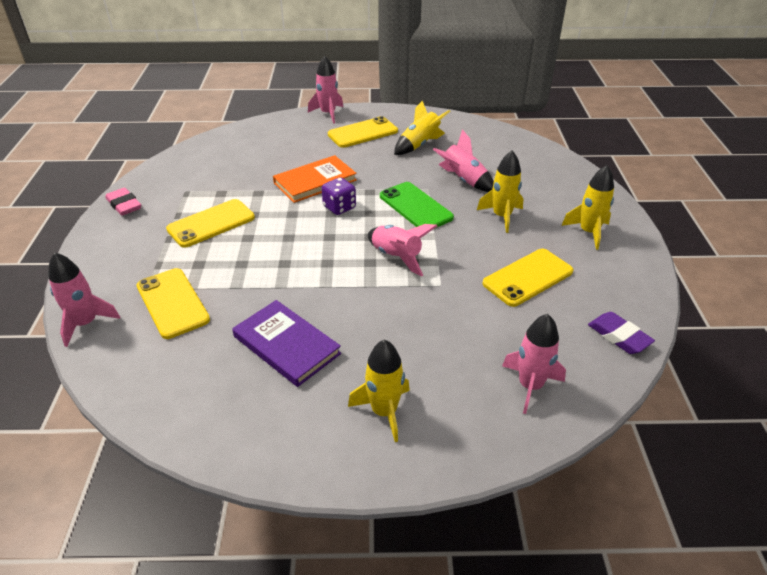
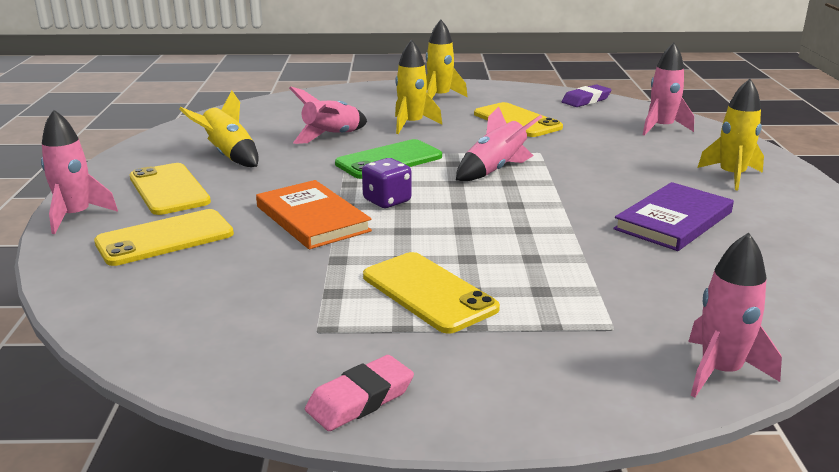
camera: 90 degrees left, 15 degrees down
yellow phone [136,268,210,339] -> yellow phone moved to [94,209,234,266]

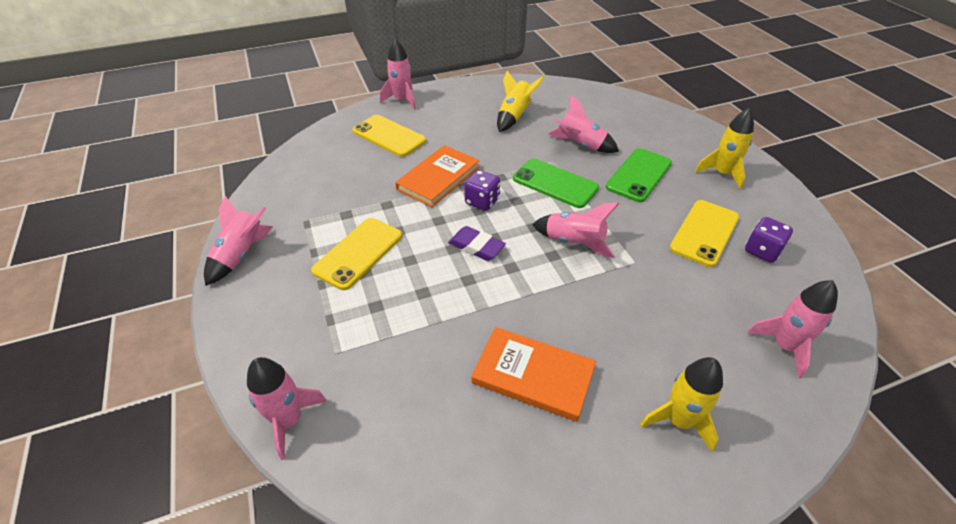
camera: 70 degrees right, 20 degrees up
yellow phone [130,163,211,215] -> none
pink eraser [305,355,414,431] -> pink rocket [204,196,273,286]
yellow rocket [395,39,442,134] -> green phone [606,148,672,202]
purple eraser [562,84,611,107] -> purple eraser moved to [448,226,506,261]
purple book [613,182,734,251] -> orange book [471,327,596,422]
none -> purple dice [745,217,793,263]

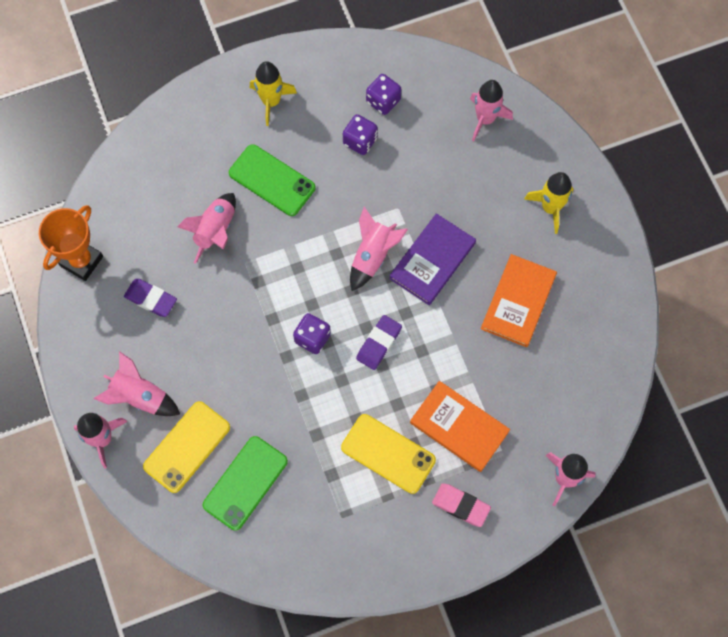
camera: 90 degrees left, 25 degrees up
pink rocket [204,196,273,286] -> pink rocket moved to [94,351,180,416]
orange book [395,145,479,207] -> orange book moved to [410,381,510,472]
yellow rocket [497,71,544,132] -> purple eraser [124,279,177,317]
green phone [513,159,599,208] -> green phone moved to [203,436,288,531]
yellow phone [670,200,739,267] -> purple dice [343,114,378,155]
none -> orange trophy [39,205,103,281]
none -> purple book [389,213,476,305]
none -> pink eraser [432,483,491,527]

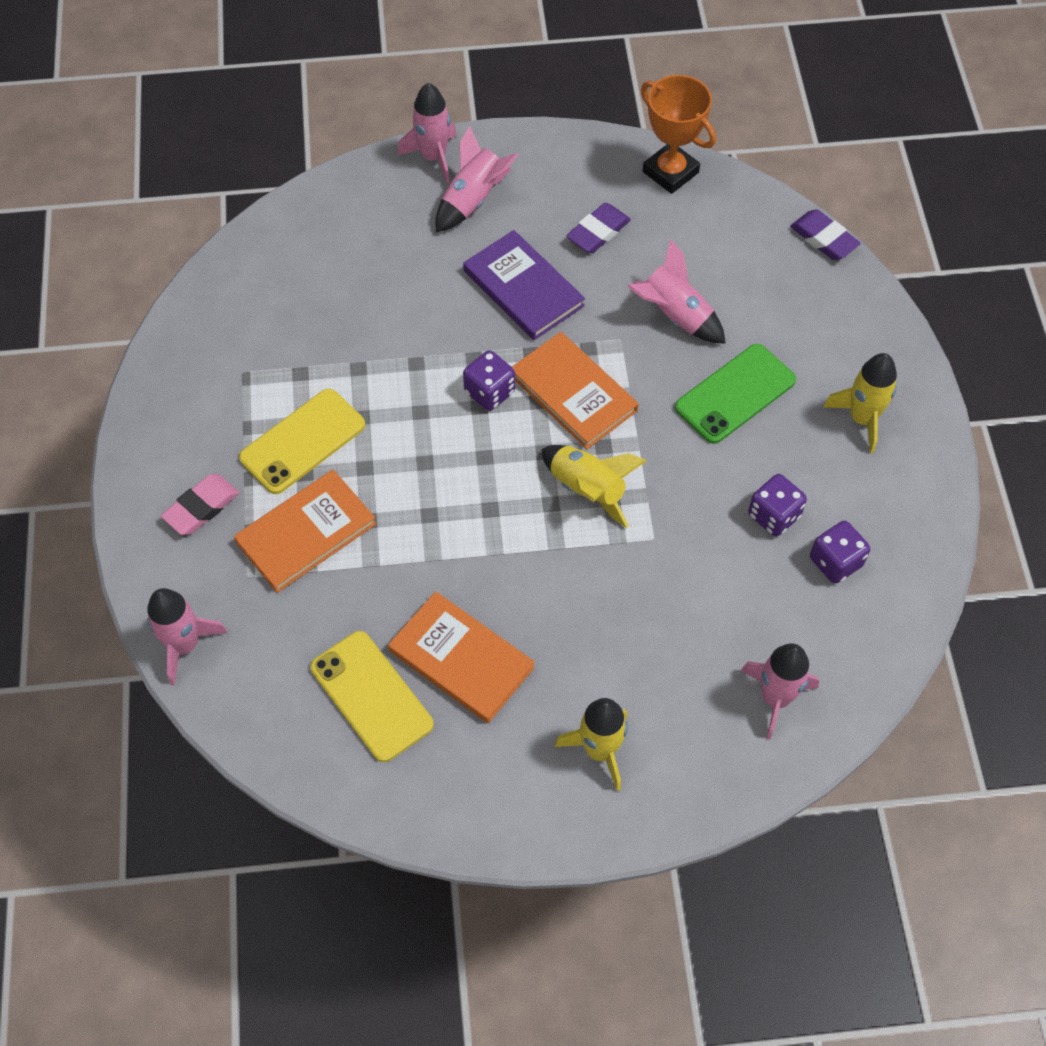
camera: 105 degrees right, 10 degrees down
yellow phone [143,401,230,493] -> yellow phone moved to [310,631,434,762]
green phone [203,436,288,531] -> none
pink rocket [350,206,408,291] -> yellow rocket [541,445,647,528]
purple eraser [356,315,402,370] -> purple eraser moved to [790,209,861,260]
purple book [389,213,476,305] -> purple book moved to [463,230,585,340]
none -> orange book [512,332,638,449]

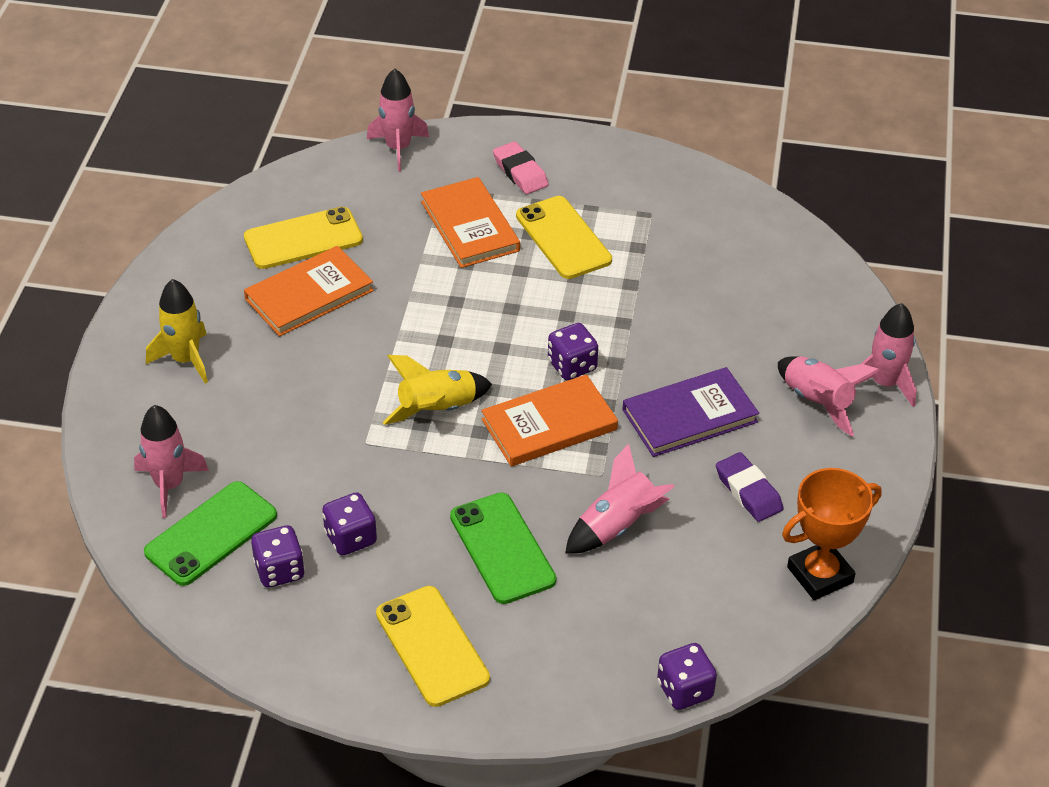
camera: 105 degrees right, 15 degrees down
purple eraser [790,209,861,260] -> purple dice [657,643,717,710]
yellow rocket [823,353,897,453] -> yellow phone [376,586,490,707]
none -> green phone [144,481,277,586]

